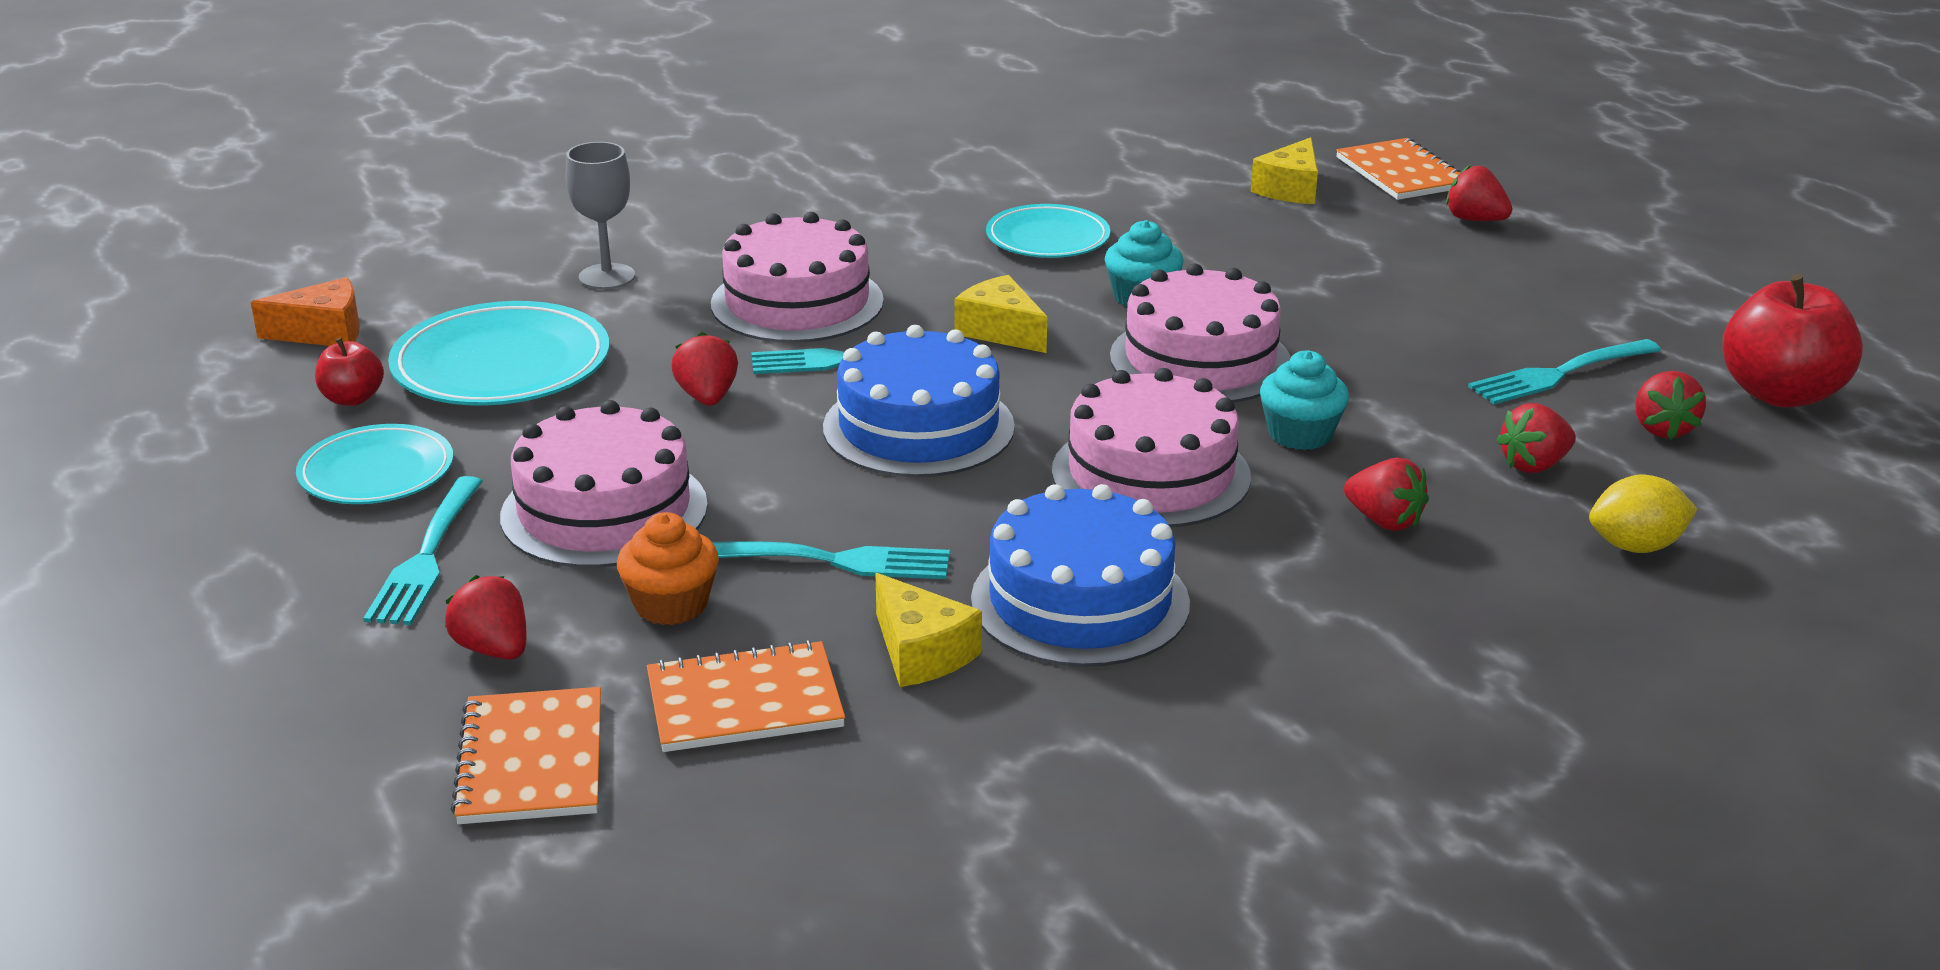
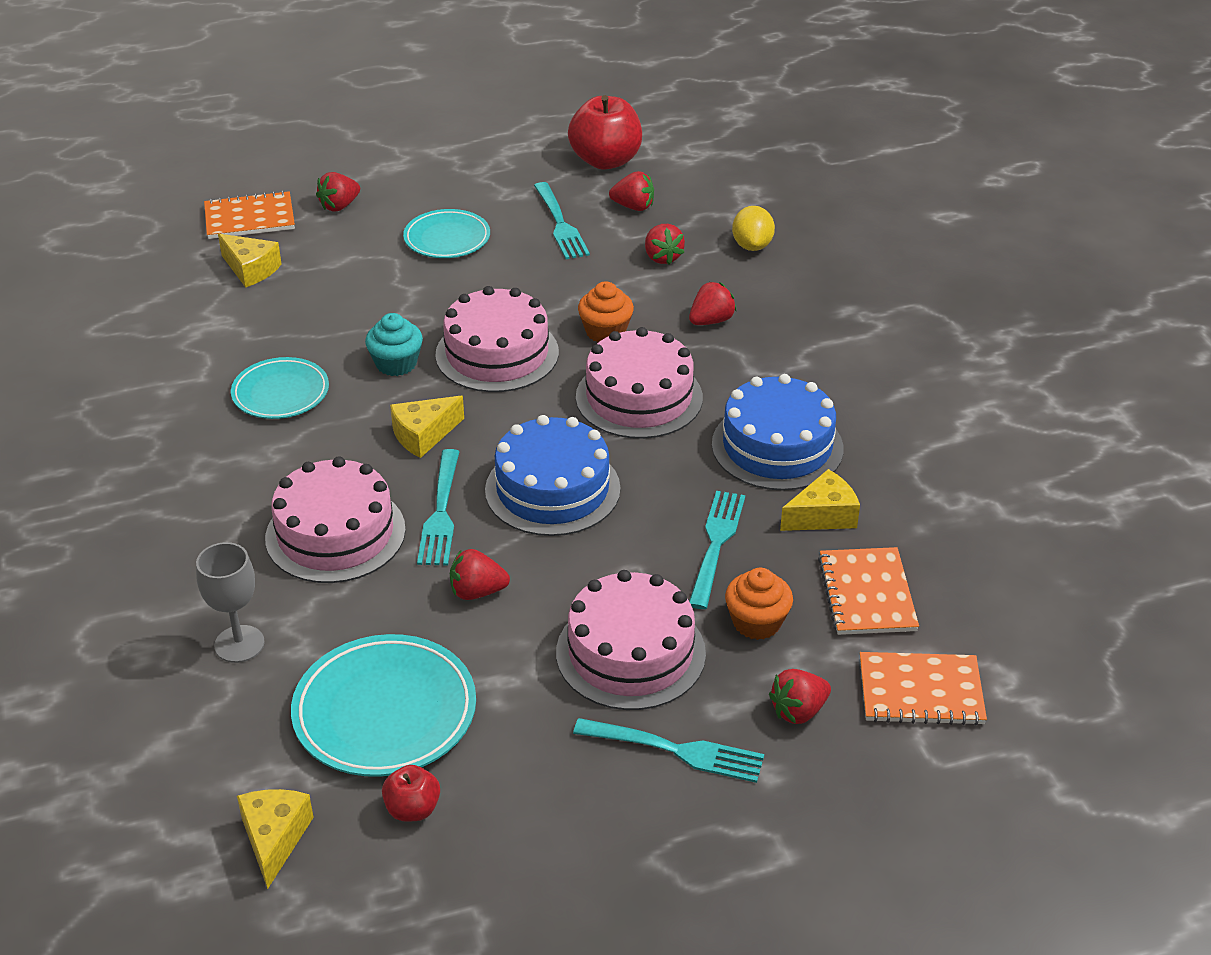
camera: 80 degrees left, 10 degrees up
orange cheese [251,277,360,346] -> yellow cheese [237,789,314,889]
turquoise plate [296,424,453,504] -> turquoise plate moved to [403,209,490,258]
turquoise cupcake [1260,350,1349,450] -> orange cupcake [578,281,634,343]

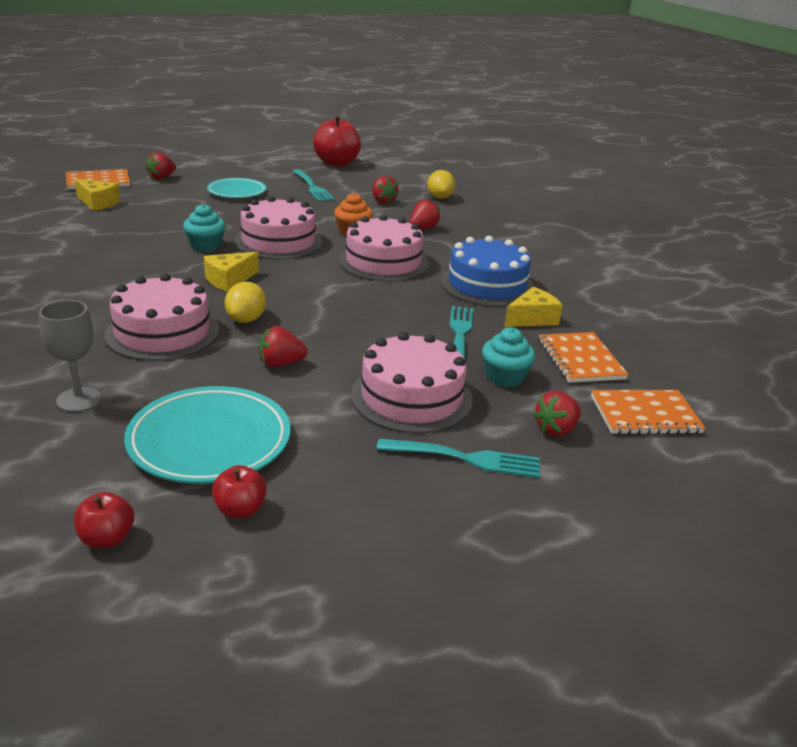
camera: 10 degrees left, 10 degrees down
turquoise plate [231,357,329,419] -> none
yellow cheese [237,789,314,889] -> red apple [74,492,134,548]
turquoise fork [417,449,459,566] -> yellow lemon [225,282,266,323]
blue cake [485,415,621,536] -> none
red strawberry [609,171,654,211] -> none
orange cupcake [725,568,793,640] -> turquoise cupcake [482,327,535,387]

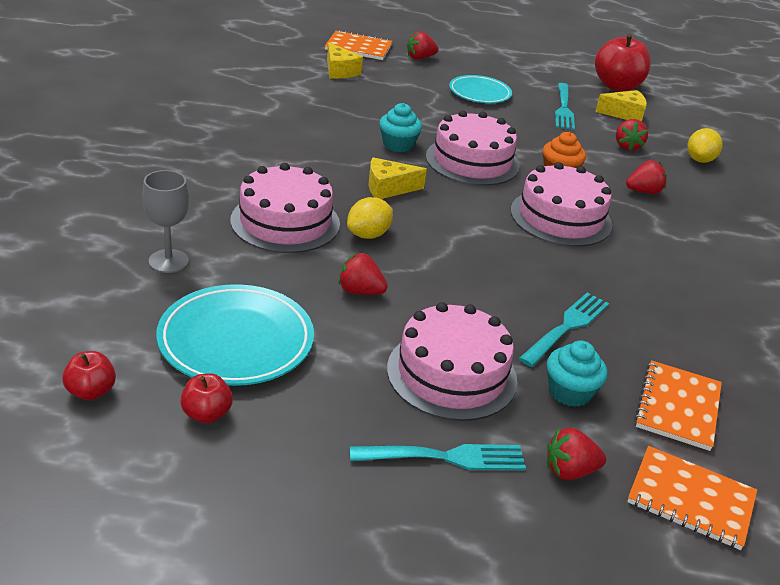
camera: 30 degrees right, 5 degrees up
turquoise fork [377,438,540,478] -> turquoise fork turned 45 degrees counterclockwise [350,444,526,470]
blue cake [441,236,534,307] -> none
yellow cheese [504,287,563,327] -> yellow cheese moved to [595,90,647,122]

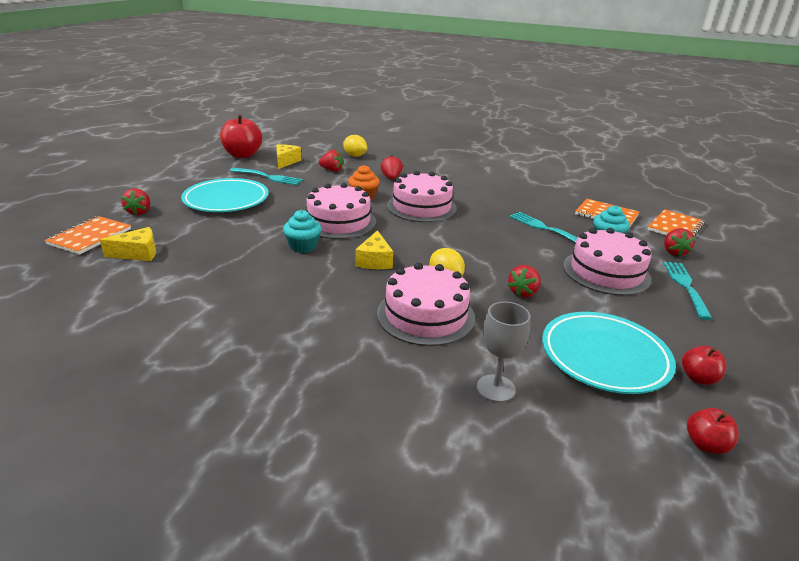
camera: 75 degrees left, 5 degrees down
turquoise plate [449,75,512,103] -> turquoise plate [181,178,269,212], size x1.55

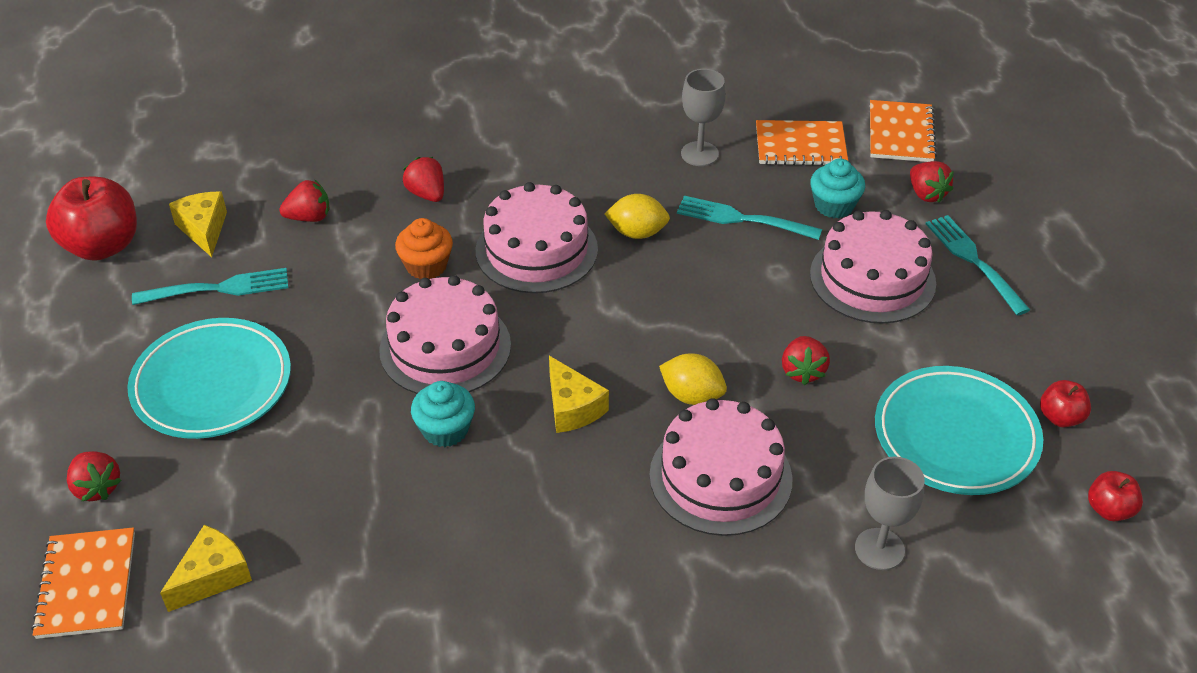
camera: 30 degrees left, 15 degrees up
yellow lemon [343,135,367,157] -> yellow lemon moved to [605,194,670,239]
none -> grey goblet [681,69,726,166]

